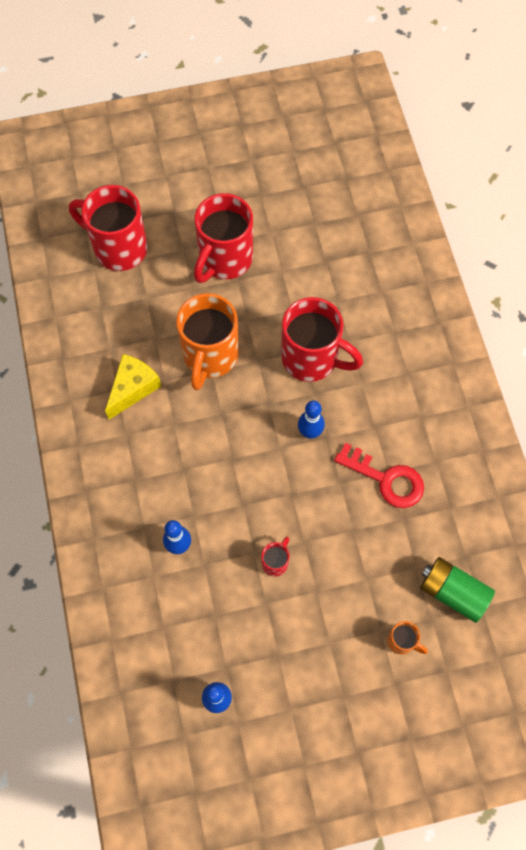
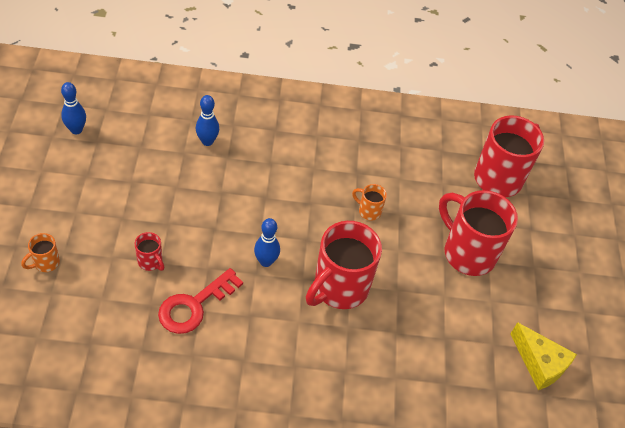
camera: 100 degrees right, 15 degrees down
yellow cheese [105,354,161,420] -> yellow cheese moved to [510,322,577,390]
orange mug [176,293,239,390] -> orange mug [352,184,387,220], size x0.44
red mug [261,537,290,576] -> red mug moved to [135,232,164,271]
green battery [420,557,495,623] -> none

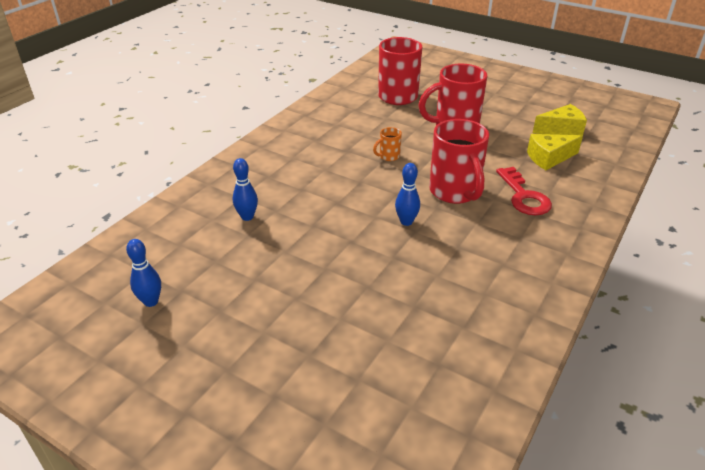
camera: 55 degrees left, 15 degrees down
orange mug [21,233,60,272] -> none
red mug [135,232,164,271] -> none
red key [158,268,243,334] -> red key moved to [496,167,552,216]
none -> yellow cheese [527,134,583,170]

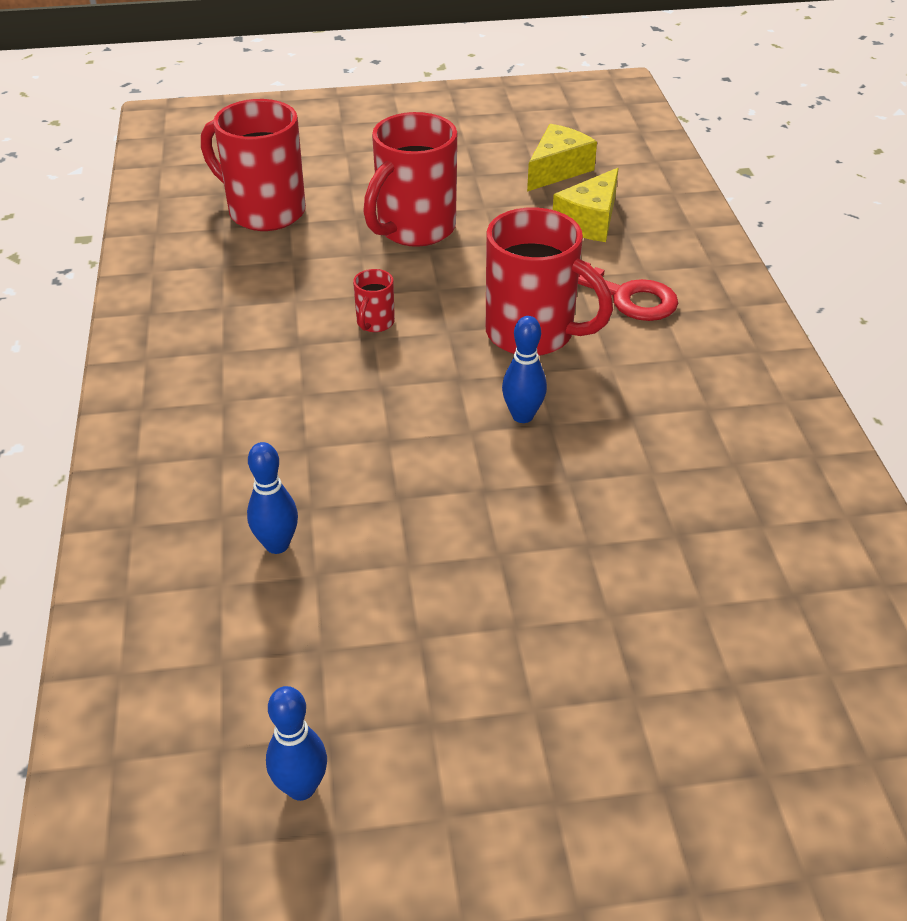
camera: 40 degrees left, 5 degrees up
orange mug [373,127,402,161] -> red mug [353,269,395,332]

